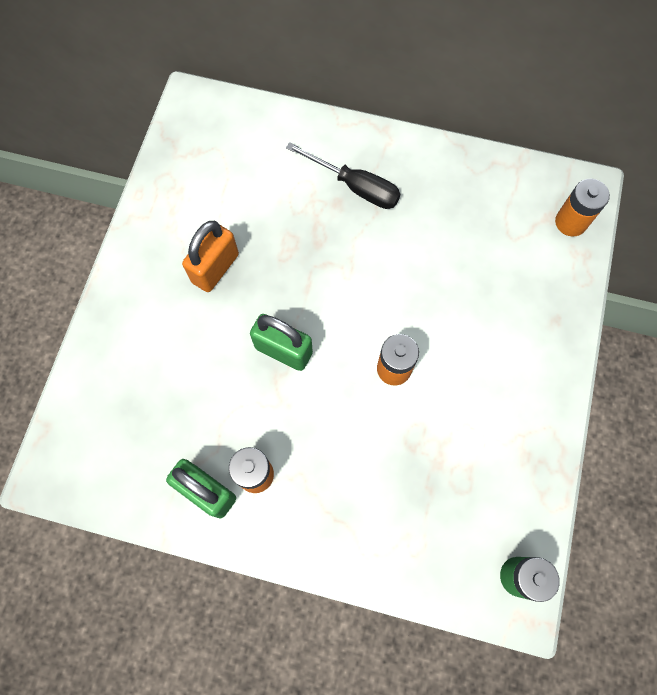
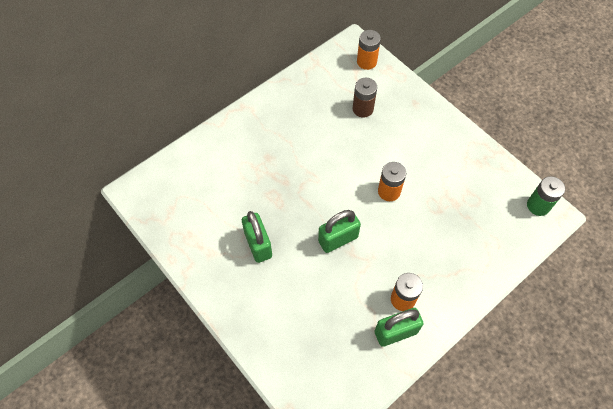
camera: 55 degrees left, 10 degrees down
orange padlock [182,221,239,292] -> green padlock [242,211,272,263]
black screwdriver [286,142,400,209] -> none
none -> brown battery [353,78,377,118]

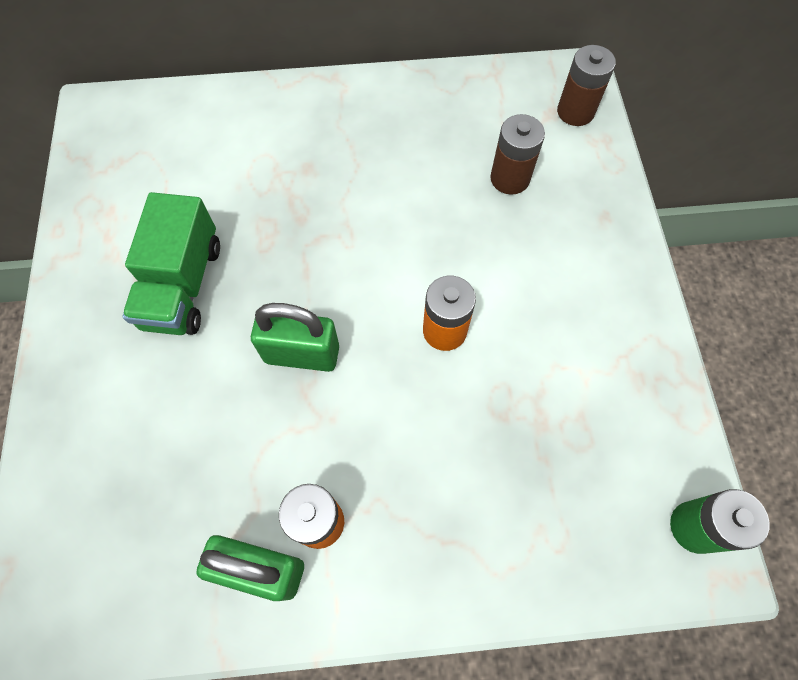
camera: 35 degrees right, 5 degrees up
green padlock [242,211,272,263] -> green truck [122,192,220,335]
orange battery [357,30,381,70] -> brown battery [557,45,616,126]

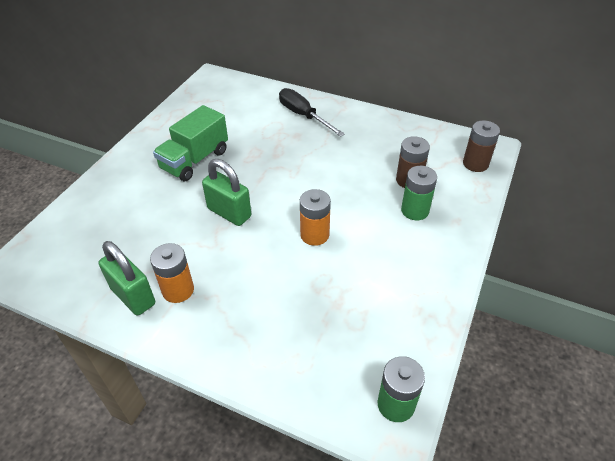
camera: 30 degrees right, 20 degrees down
none -> black screwdriver [279,88,345,137]
none -> green battery [401,166,437,220]

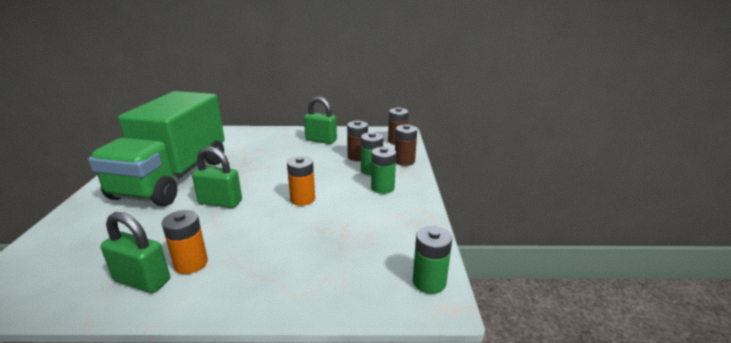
camera: 25 degrees left, 20 degrees down
green truck [153,105,228,181] -> green truck [88,91,225,206], size x1.93
black screwdriver [279,88,345,137] -> none
none -> green padlock [304,97,337,144]
none -> green battery [371,147,396,194]
none -> brown battery [395,124,417,166]

